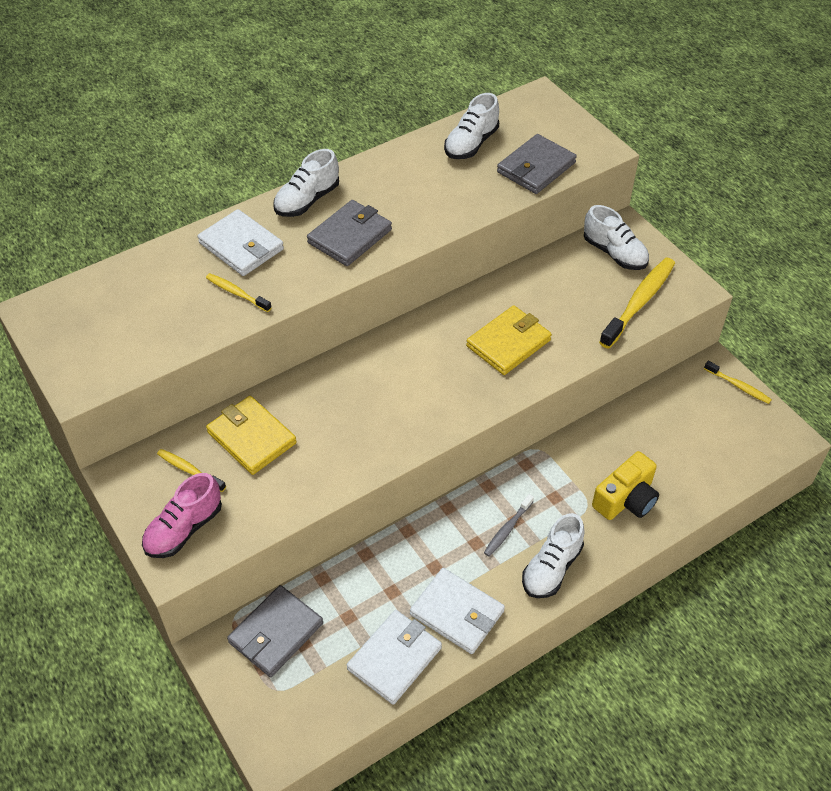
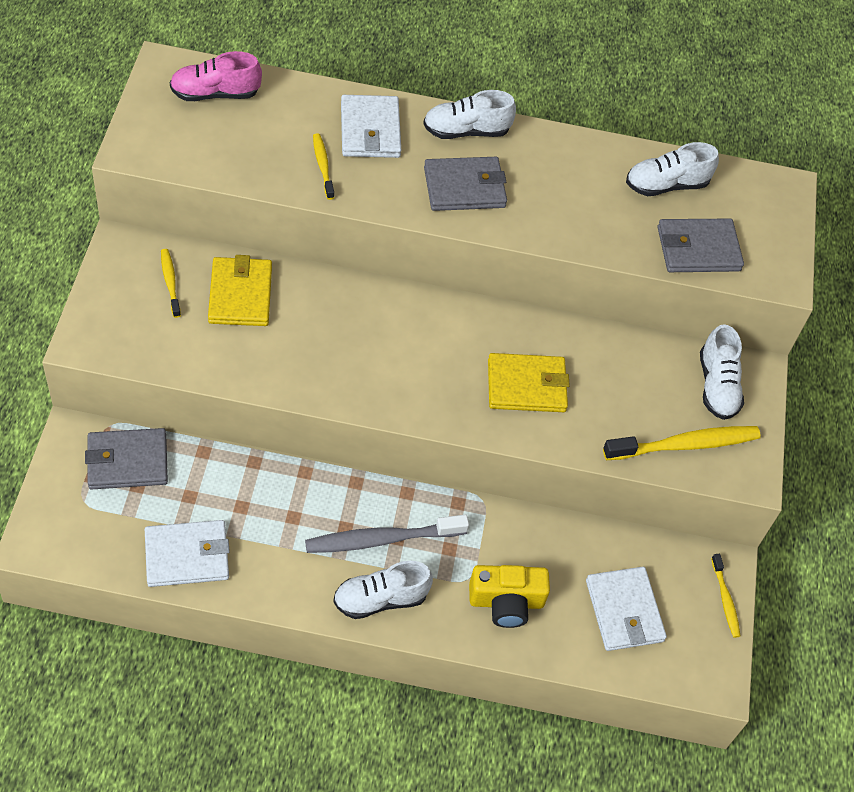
camera: 35 degrees right, 5 degrees up
pink shoe [142,473,222,558] -> pink shoe moved to [170,51,262,101]
white wallet [410,568,505,654] -> white wallet moved to [586,567,667,651]
grey toothbrush [484,494,534,557] -> grey toothbrush [305,515,469,553], size x1.87

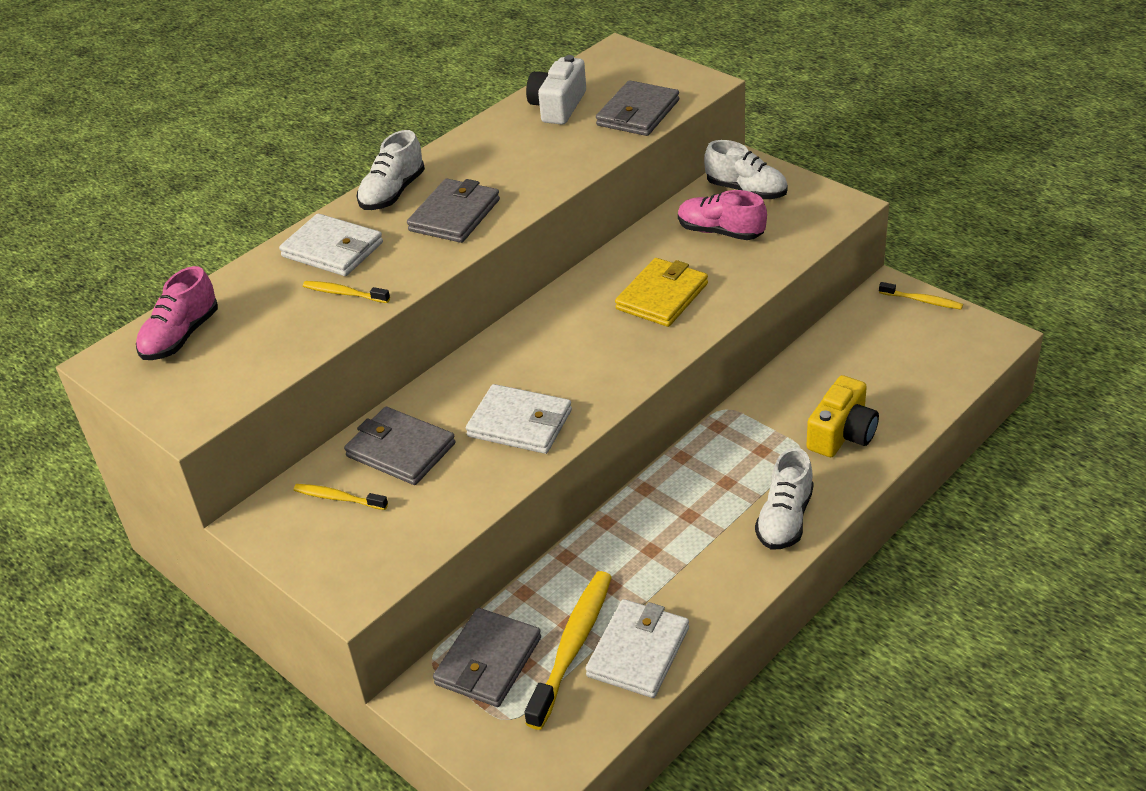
camera: 45 degrees left, 15 degrees down
yellow wallet [208,255,272,326] -> grey wallet [344,407,455,485]
grey toothbrush [305,515,469,553] -> none
white wallet [586,567,667,651] -> white wallet moved to [466,384,572,454]
yellow toothbrush [603,426,761,460] -> yellow toothbrush moved to [524,571,612,730]
white shoe [626,142,719,196] -> white camera [526,55,586,125]
none -> pink shoe [678,190,767,240]

